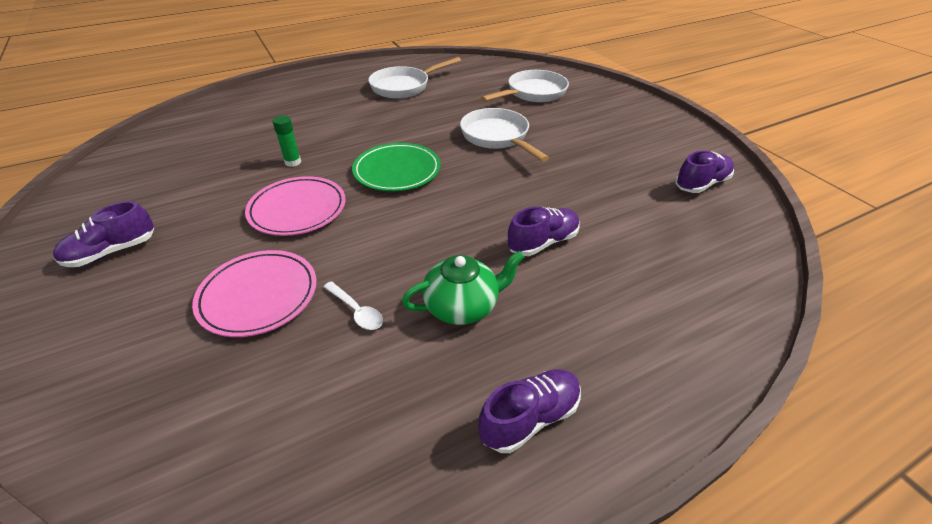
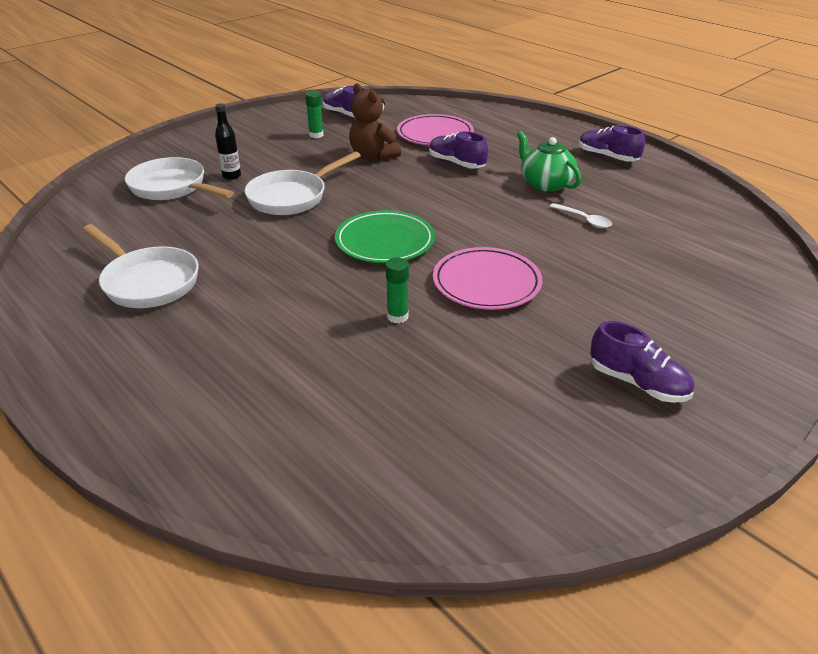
camera: 105 degrees left, 5 degrees down
pink plate [192,250,317,337] -> pink plate moved to [397,114,474,145]
white spoon [323,281,383,330] -> white spoon turned 105 degrees clockwise [549,203,612,228]
none -> black bottle [215,103,241,180]
none -> green glue stick [305,91,324,138]
none -> brown teddy bear [349,83,401,160]

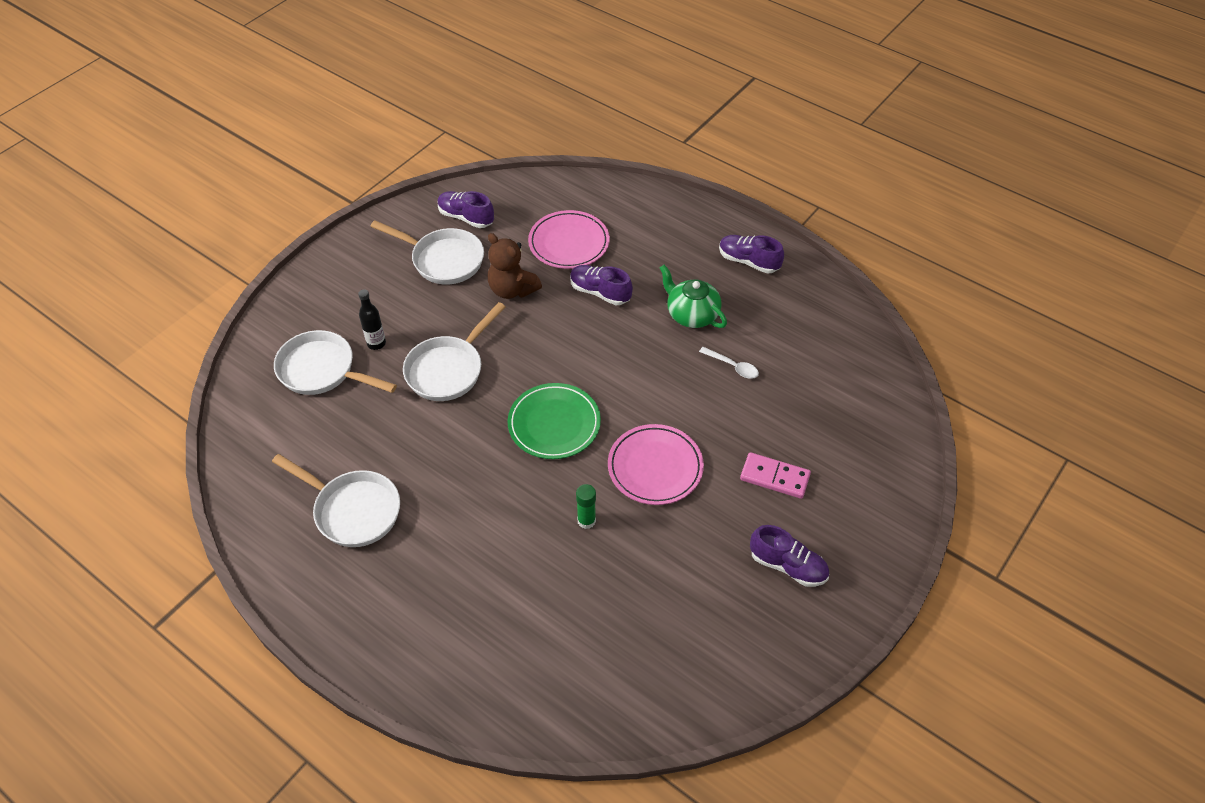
camera: 10 degrees left, 15 degrees up
green glue stick [305,91,324,138] -> white pan [370,220,484,285]
none -> pink domino [740,452,811,499]

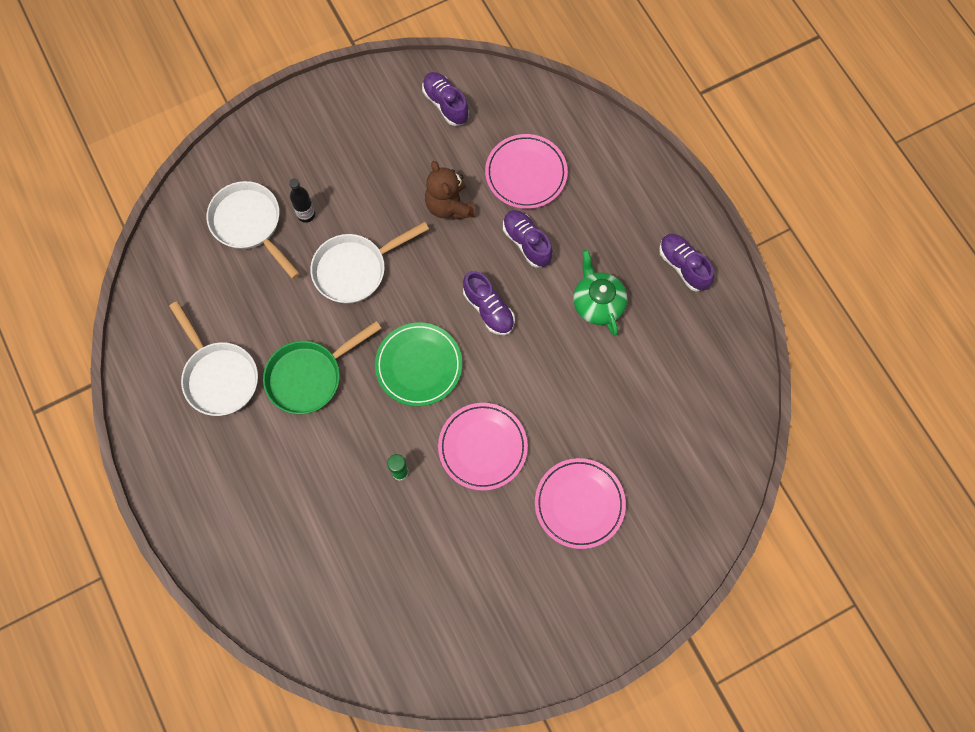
camera: 25 degrees right, 20 degrees up
white pan [370,220,484,285] -> none
white spoon [699,347,759,379] -> none
pink domino [740,452,811,499] -> pink plate [535,458,626,549]
purple shoe [750,525,829,587] -> purple shoe moved to [463,271,515,335]
none -> green pan [263,321,381,414]

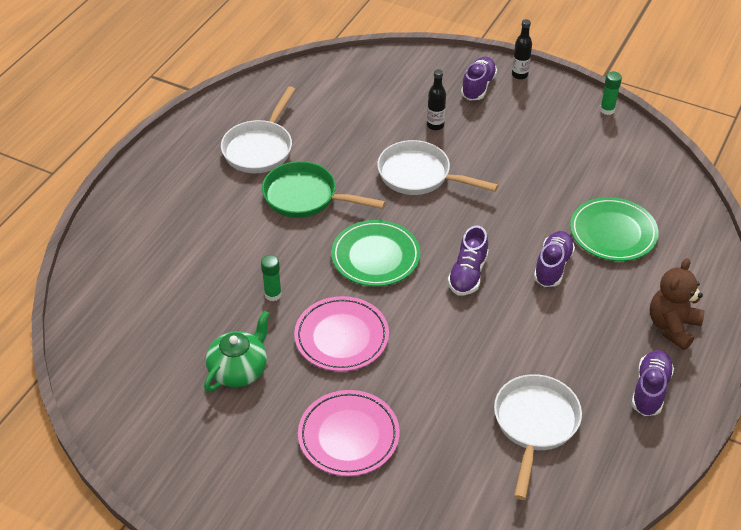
camera: 55 degrees right, 25 degrees down
white pan [207,181,300,279] -> white pan moved to [494,374,582,500]
purple shoe [422,72,469,126] -> purple shoe moved to [461,57,497,101]
brown teddy bear [425,161,475,220] -> brown teddy bear moved to [650,258,705,350]
pink plate [485,134,568,209] -> green plate [570,197,659,261]
green teapot [573,250,627,336] -> green teapot moved to [204,310,270,392]
none -> black bottle [512,19,532,79]
none -> green glue stick [600,72,622,115]

